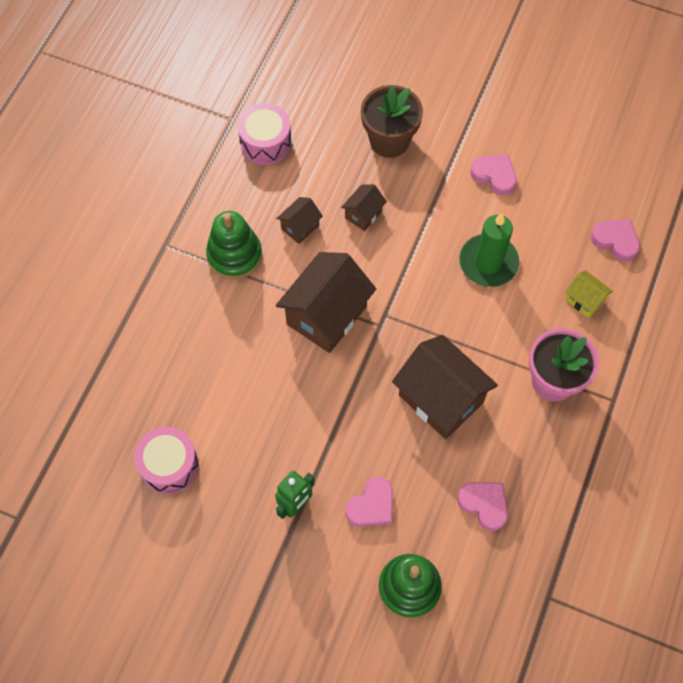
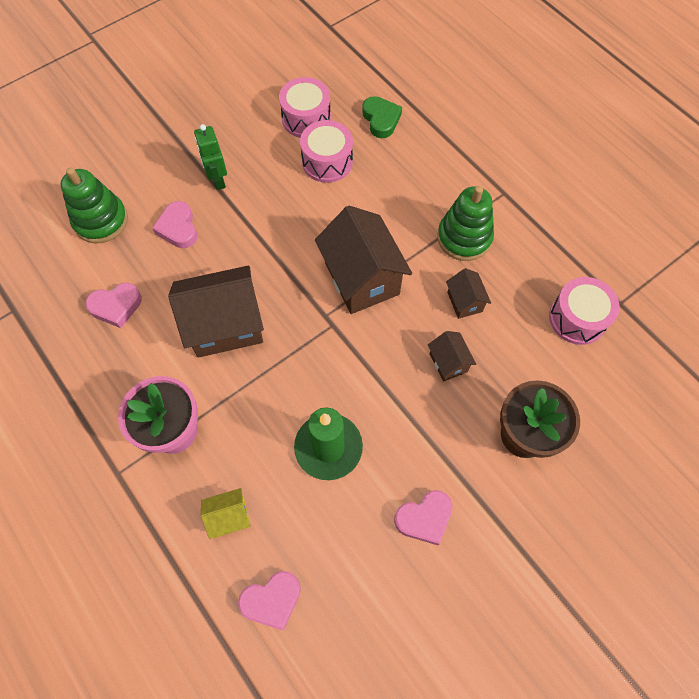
camera: 120 degrees right, 0 degrees up
none -> pink drum [300,120,353,183]
none -> green heart [362,96,402,138]

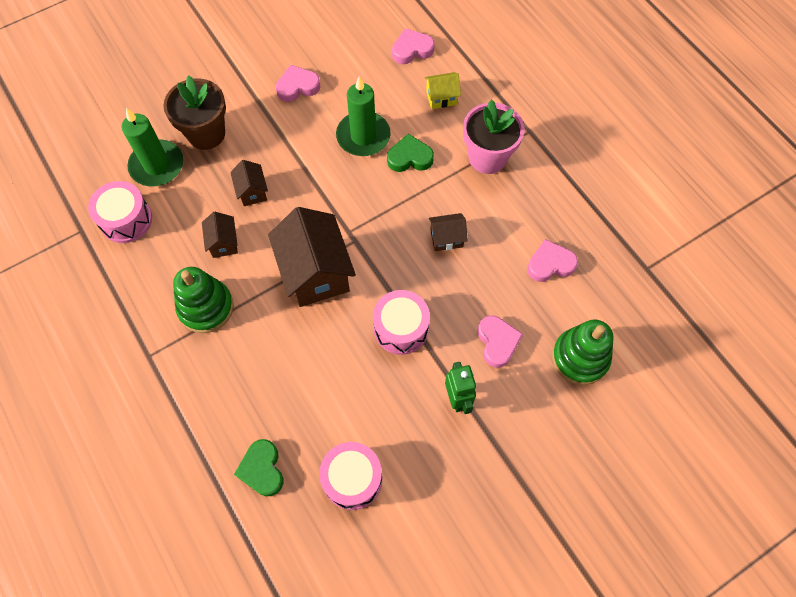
camera: 175 degrees left, 0 degrees up
brown house [168,266,264,358] -> brown house [429,213,468,251], size x0.48
pink drum [300,120,353,183] -> pink drum moved to [373,290,430,355]
none -> green candle [121,108,184,186]
none -> green heart [387,134,434,172]

